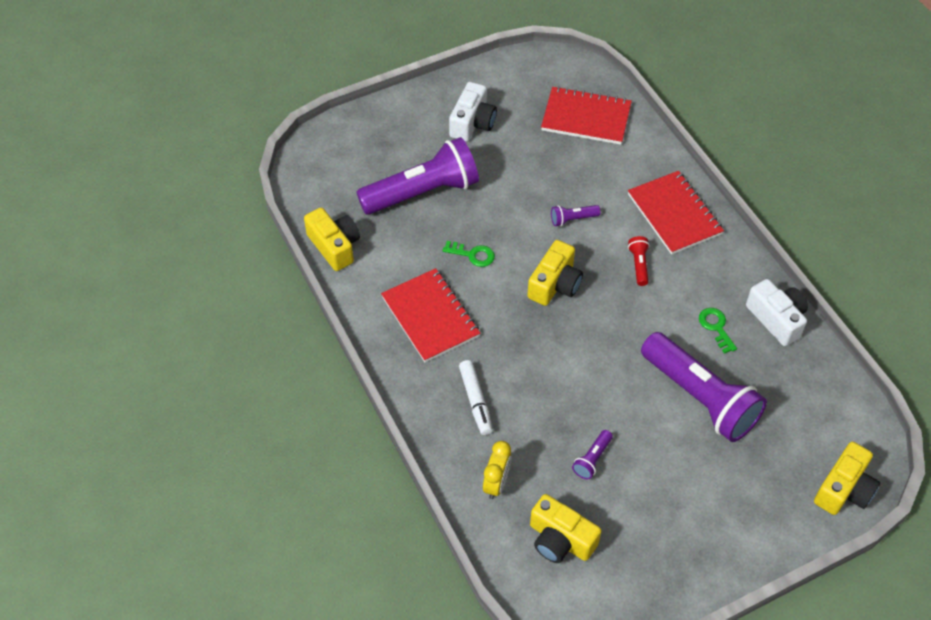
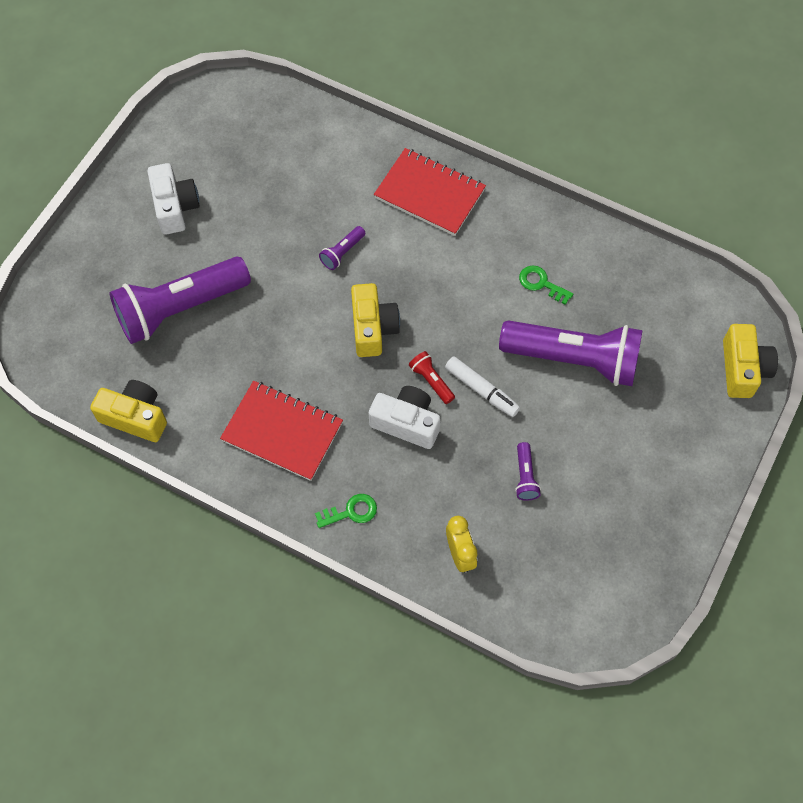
camera: 35 degrees left, 10 degrees up
purple flashlight [357,137,479,215] -> purple flashlight turned 150 degrees counterclockwise [109,257,251,344]
green key [443,241,495,267] -> green key moved to [315,494,377,528]
white marker [459,360,493,435] -> white marker moved to [445,356,520,417]
yellow camera [530,494,601,563] -> none
red notebook [541,86,632,145] -> none
red flashlight [628,236,650,286] -> red flashlight moved to [409,351,455,404]
white camera [746,279,808,346] -> white camera moved to [369,386,440,449]

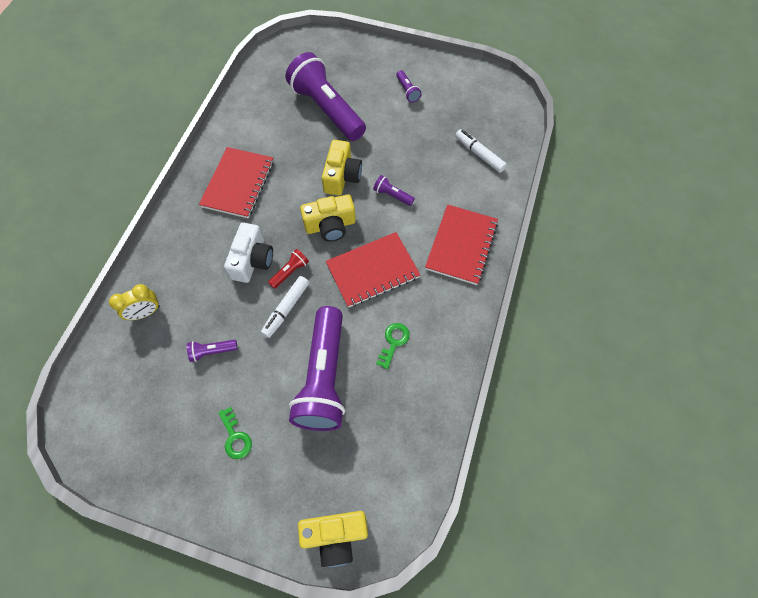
camera: 80 degrees right, 0 degrees up
yellow camera [90,380,167,442] -> yellow camera moved to [322,140,362,196]
white camera [147,163,200,235] -> purple flashlight [396,70,422,103]
green key [315,494,377,528] -> green key moved to [218,407,252,459]
none -> red notebook [326,232,420,308]
none -> white marker [455,129,507,173]

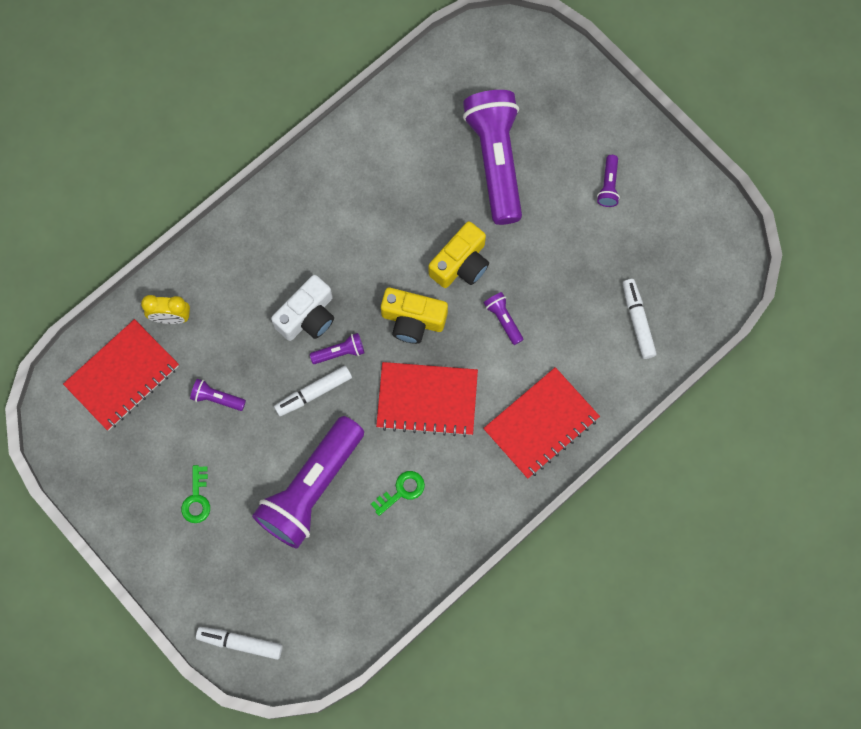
camera: 30 degrees right, 10 degrees up
red notebook [199,147,274,218] -> red notebook moved to [63,319,179,431]
red flashlight [268,249,309,289] -> purple flashlight [310,333,364,364]
yellow camera [298,511,368,567] -> white marker [196,627,282,660]

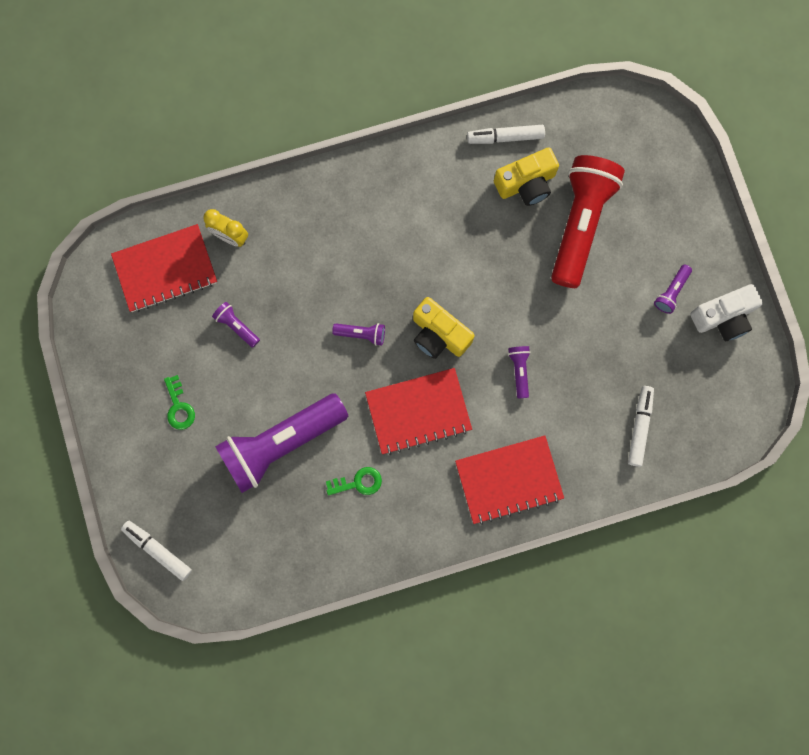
camera: 25 degrees right, 5 degrees up
green key [181,465,210,523] -> green key turned 45 degrees counterclockwise [164,375,195,430]
white camera [271,275,334,341] -> white camera moved to [691,284,763,341]
white marker [274,366,352,416] -> white marker moved to [467,125,545,144]
red notebook [376,362,478,437] -> red notebook turned 45 degrees counterclockwise [365,368,472,455]
yellow camera [429,221,489,288] -> yellow camera moved to [494,147,559,206]
purple flashlight [463,90,522,225] -> red flashlight [551,155,625,288]

